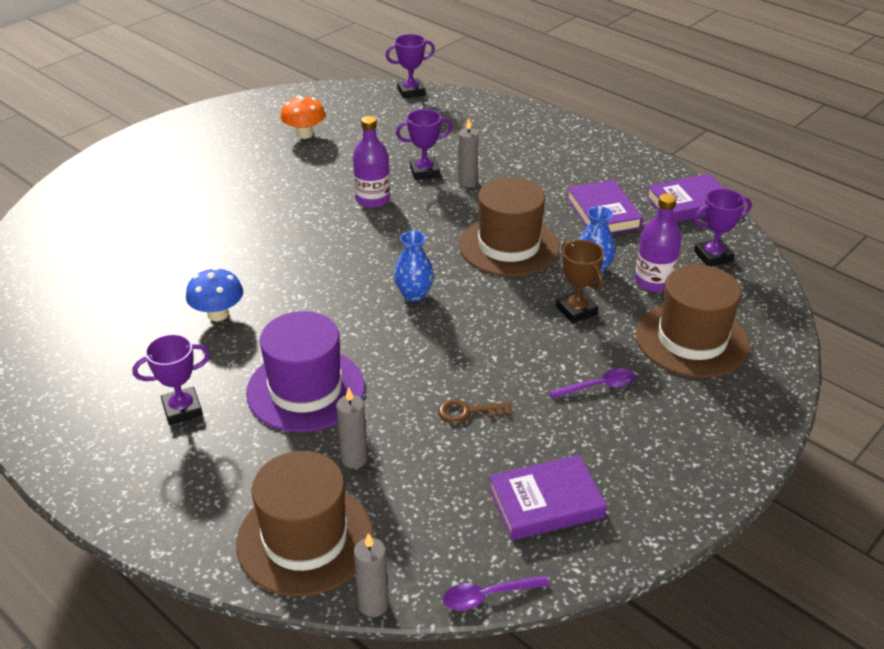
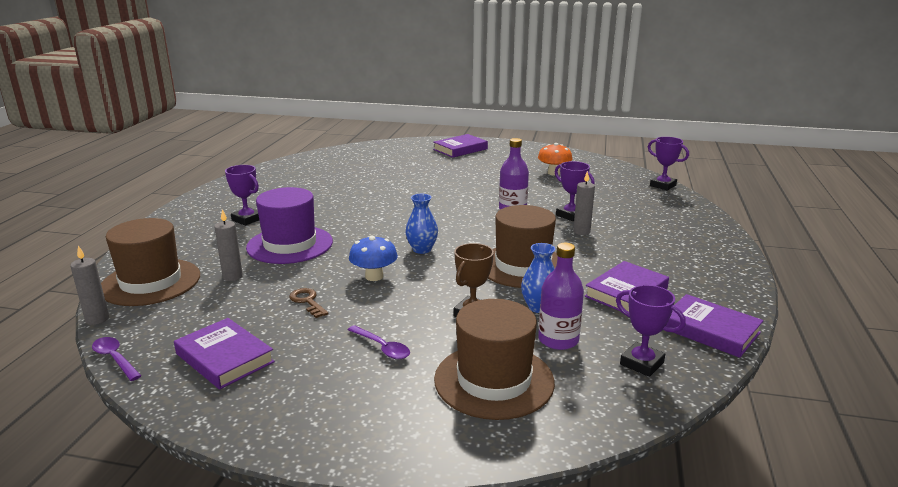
camera: 60 degrees right, 15 degrees down
blue mushroom [186,267,243,321] -> blue mushroom moved to [349,235,398,281]
none -> purple book [433,134,488,158]

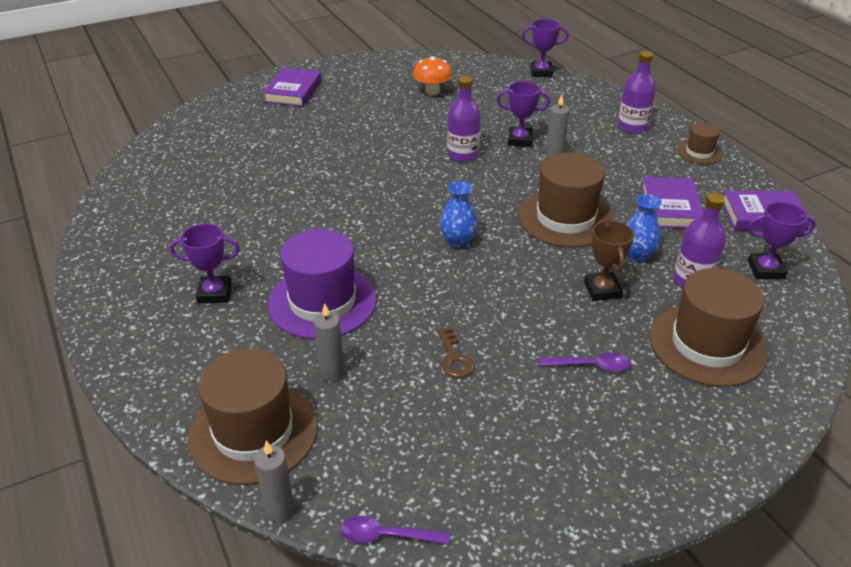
camera: 40 degrees left, 15 degrees up
purple book [174,318,275,389] -> none
brown key [289,288,329,318] -> brown key turned 120 degrees counterclockwise [437,327,474,378]
blue mushroom [349,235,398,281] -> none
none -> purple bottle [618,51,656,133]
none -> brown hat [677,122,722,164]

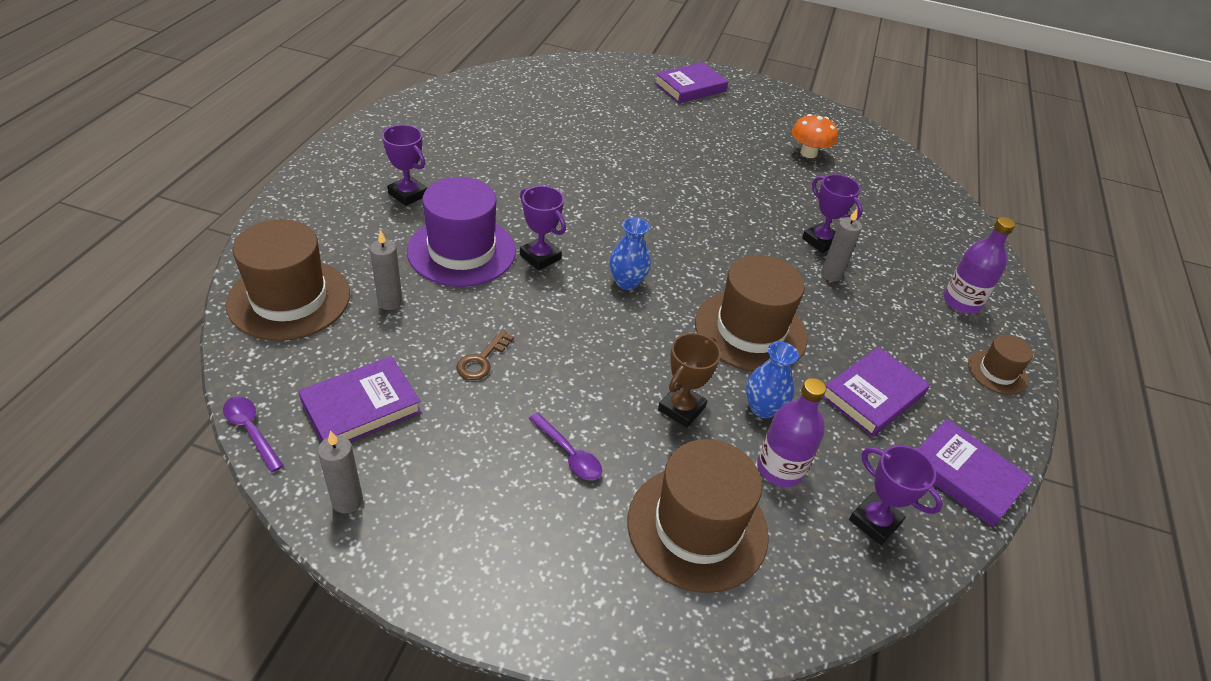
camera: 40 degrees right, 5 degrees up
grey candle [254,441,295,523] -> grey candle moved to [318,431,363,513]
purple bottle [447,76,481,162] -> none
purple trophy [522,19,569,77] -> purple trophy moved to [520,186,566,270]
none -> purple book [298,356,421,442]

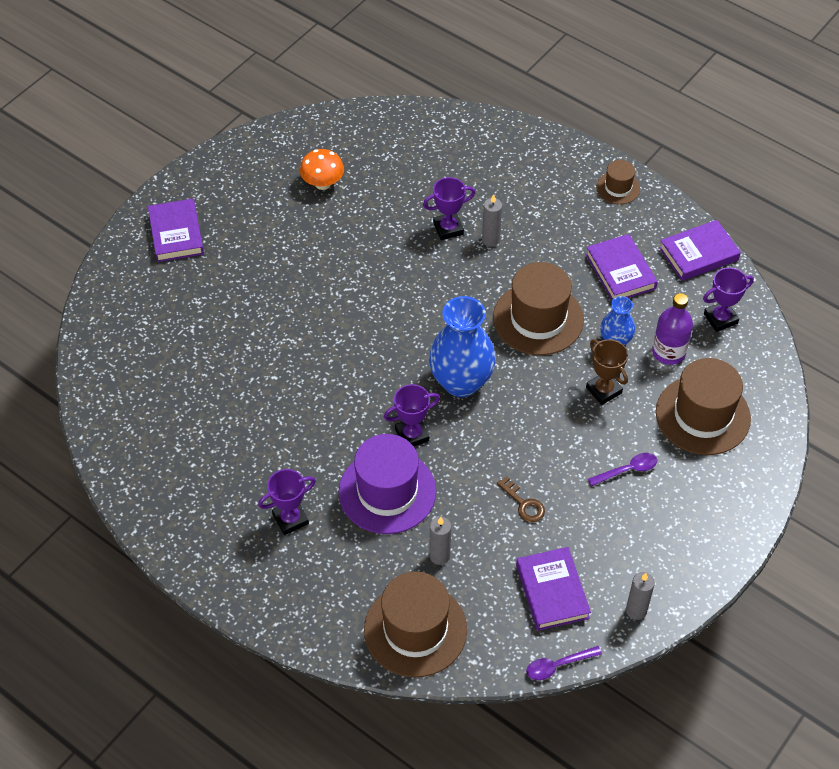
camera: 65 degrees left, 10 degrees up
blue vase [609,218,651,290] -> blue vase [429,296,496,397], size x1.87
purple bottle [944,217,1015,314] -> none

